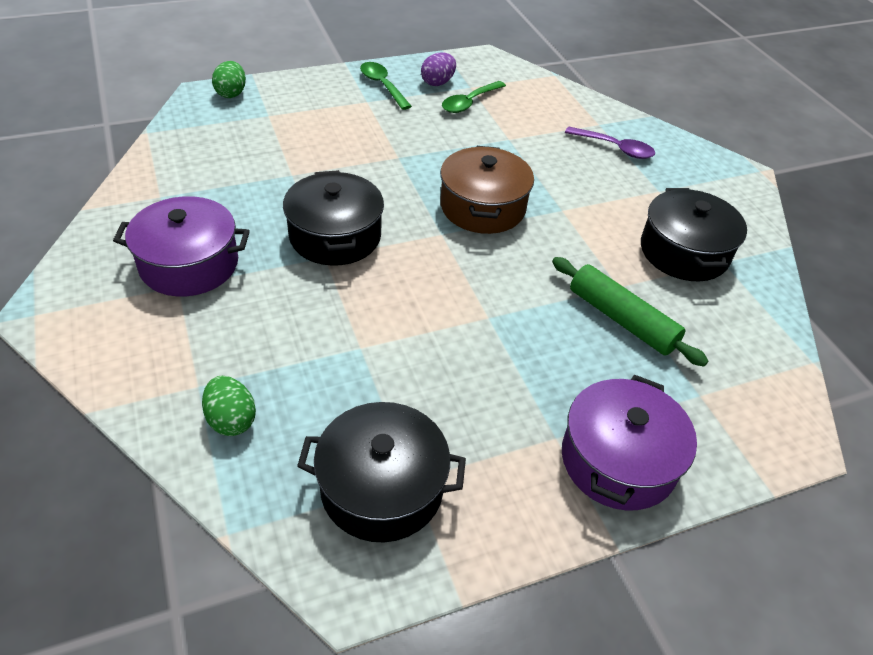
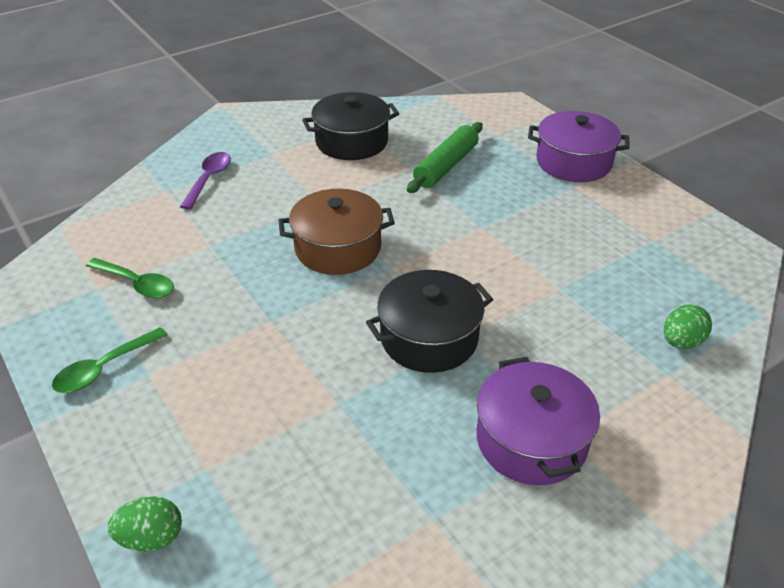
camera: 100 degrees left, 5 degrees down
black pot [297,402,466,542] -> none
purple egg [421,52,456,86] -> none

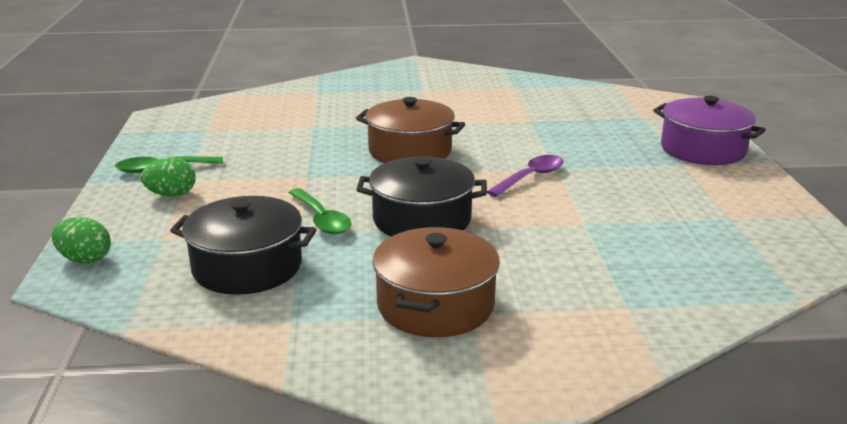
camera: 30 degrees right, 15 degrees down
green spoon [86,258,174,298] -> green spoon moved to [289,188,352,234]
purple spoon [180,152,231,210] -> purple spoon moved to [487,155,564,197]
black pot [302,92,399,160] -> black pot moved to [170,196,316,295]
green rolling pin [407,122,483,193] -> none
purple pot [477,357,600,485] -> brown pot [372,227,500,337]
green egg [664,304,712,349] -> green egg moved to [141,158,196,197]

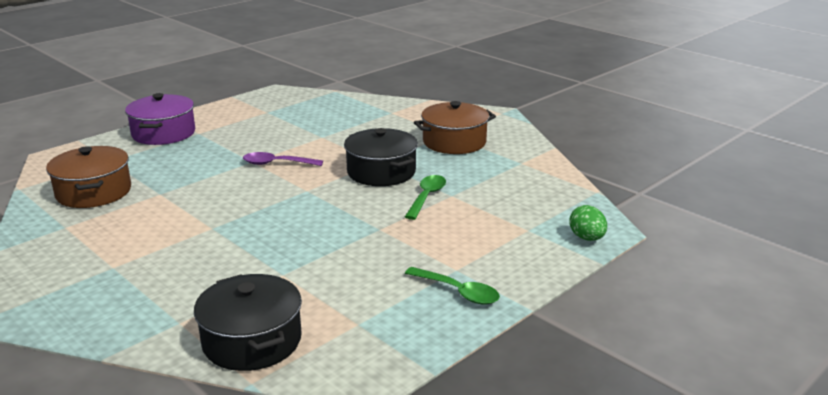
camera: 130 degrees left, 0 degrees up
green egg [141,158,196,197] -> none
black pot [170,196,316,295] -> black pot moved to [194,274,302,371]
brown pot [356,97,465,163] -> brown pot moved to [46,146,131,208]

